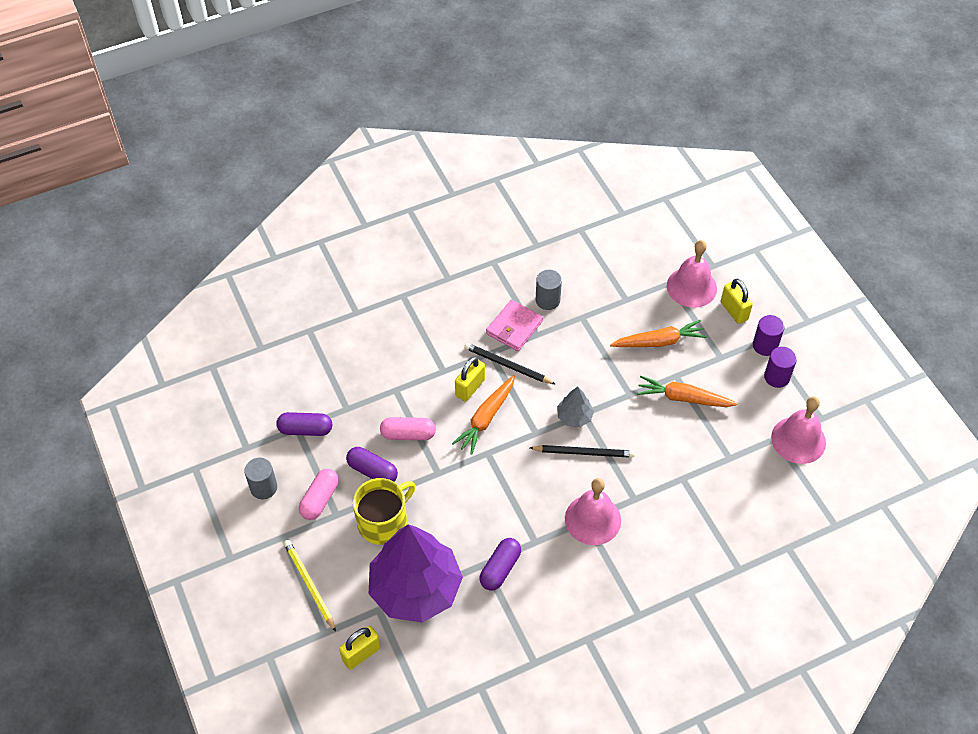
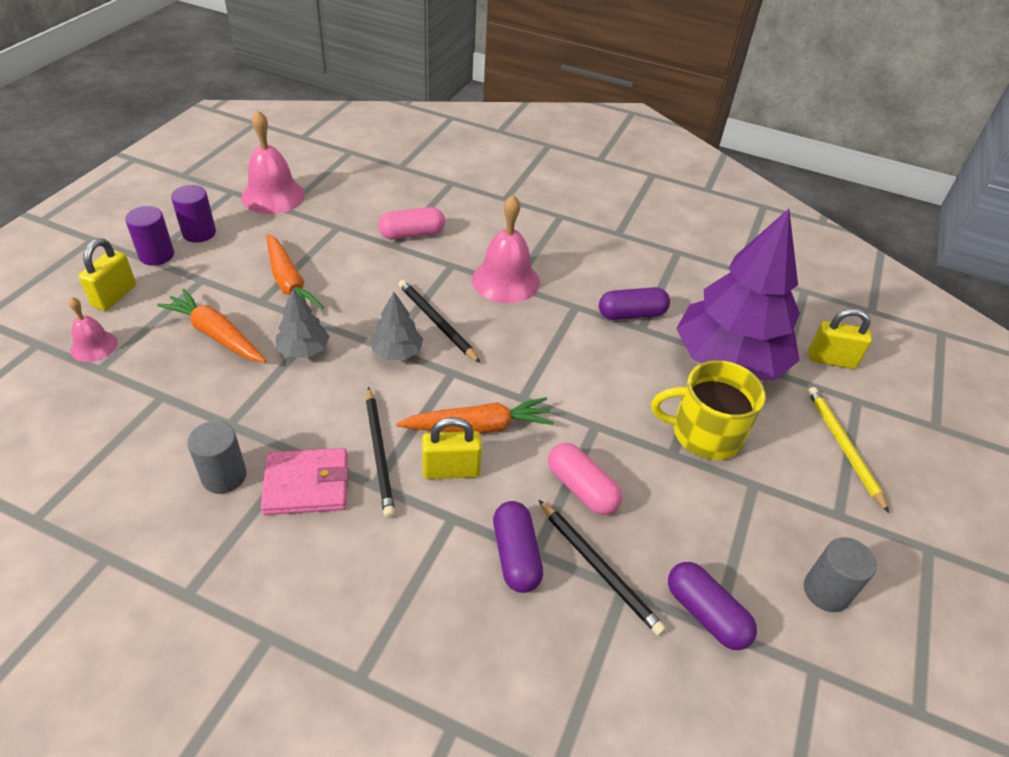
camera: 135 degrees left, 10 degrees down
yellow pencil [284,540,336,632] -> yellow pencil turned 150 degrees clockwise [808,387,889,513]
pink capsule [299,469,339,520] -> pink capsule moved to [379,207,445,239]
purple capsule [346,447,398,482] -> purple capsule moved to [493,501,543,593]
pink bell [667,240,717,308] -> pink bell [69,297,118,362], size x0.56
none -> grey tree [276,289,330,358]
none -> black pencil [539,500,666,636]

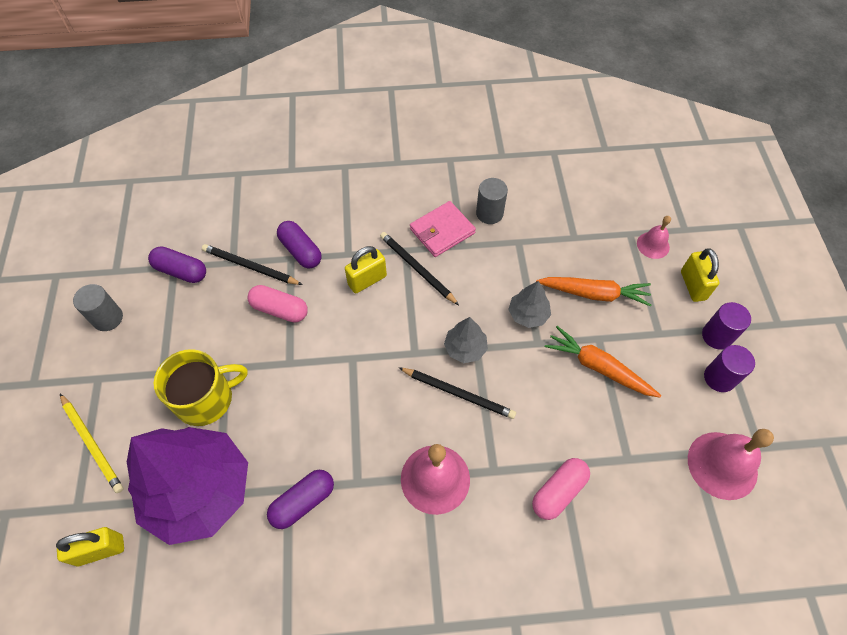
camera: 155 degrees right, 15 degrees up
orange carrot [396,397,554,433] -> none

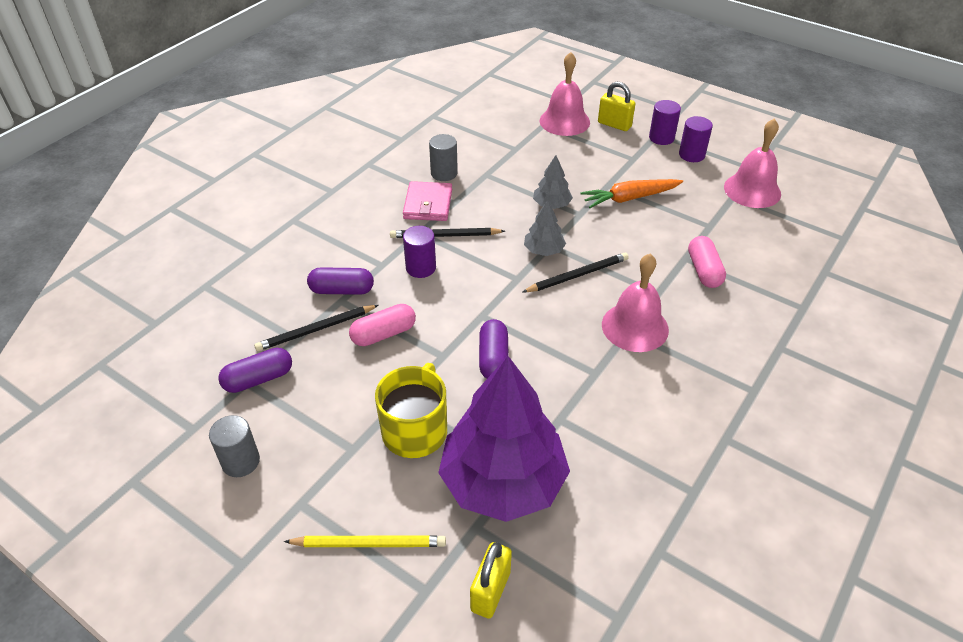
camera: 50 degrees left, 15 degrees down
purple capsule [267,470,334,529] -> purple capsule moved to [479,319,509,378]
yellow padlock [345,246,387,293] -> purple cylinder [403,226,436,278]
orange carrot [536,277,651,307] -> none
pink bell [637,216,671,259] -> pink bell [540,52,590,136], size x1.78

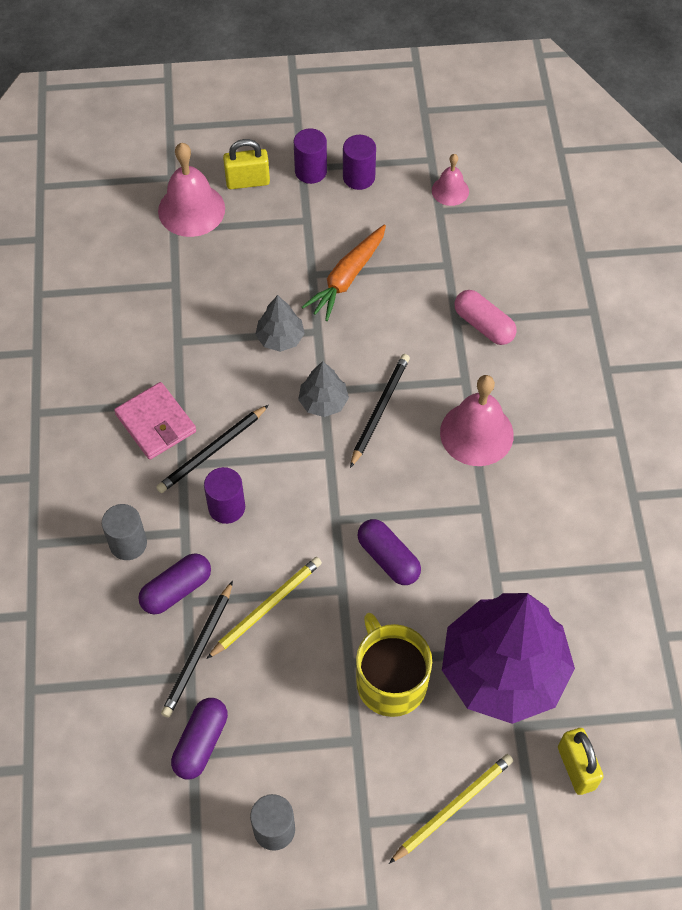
camera: 40 degrees left, 15 degrees up
pink capsule [349,304,416,346] -> yellow pencil [207,557,322,659]
grey cylinder [429,134,458,181] -> grey cylinder moved to [102,504,147,560]
pink bell [724,118,781,208] -> pink bell [432,154,469,206], size x0.56

